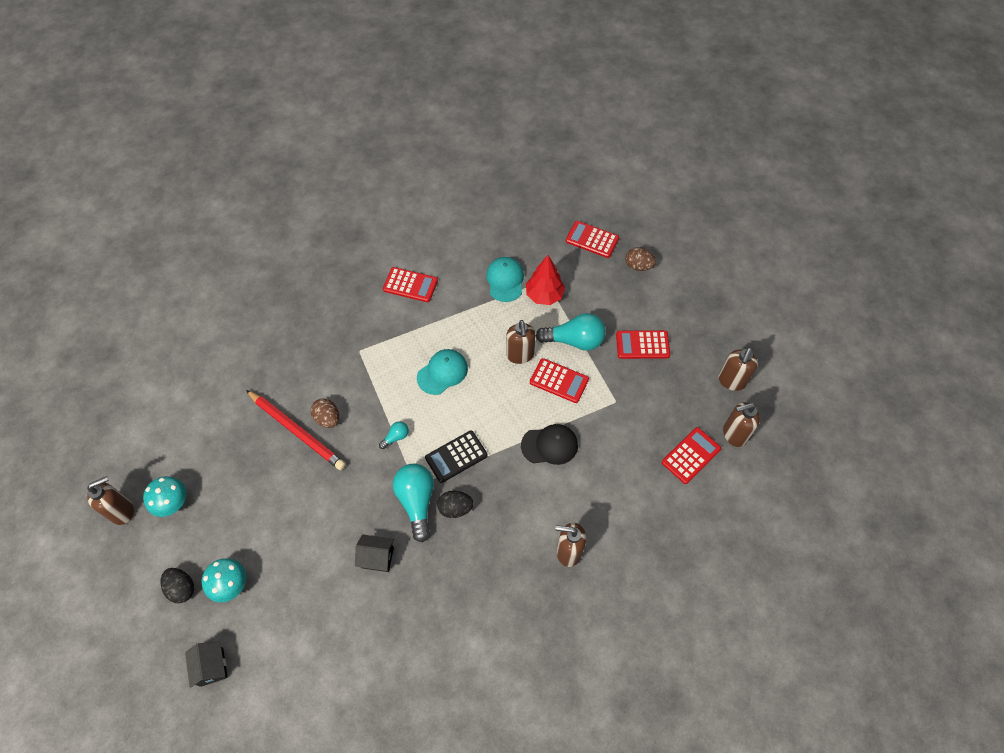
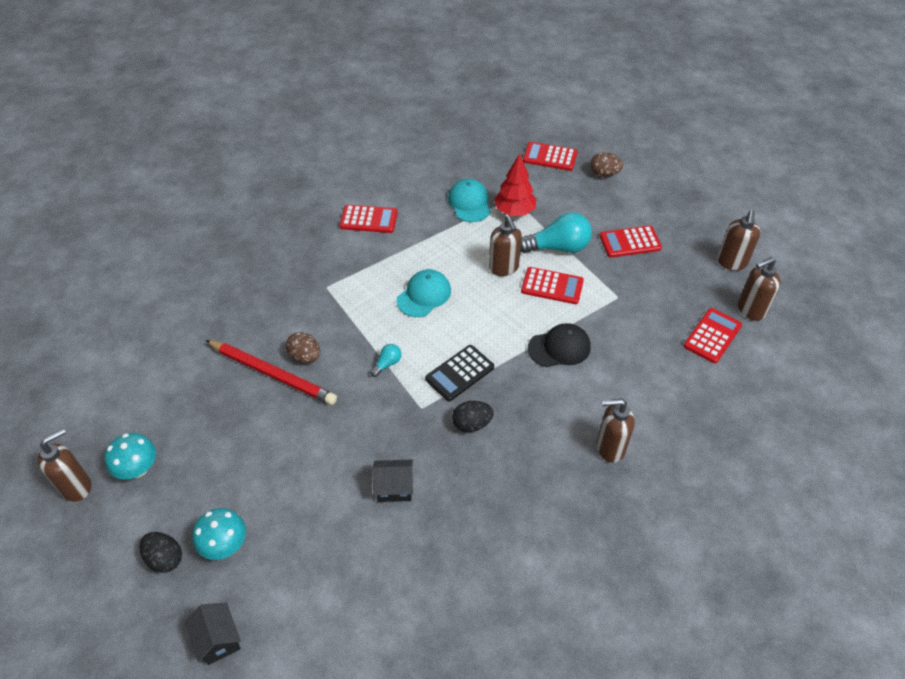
camera: 10 degrees left, 10 degrees down
turquoise light bulb [393,463,434,542] -> none

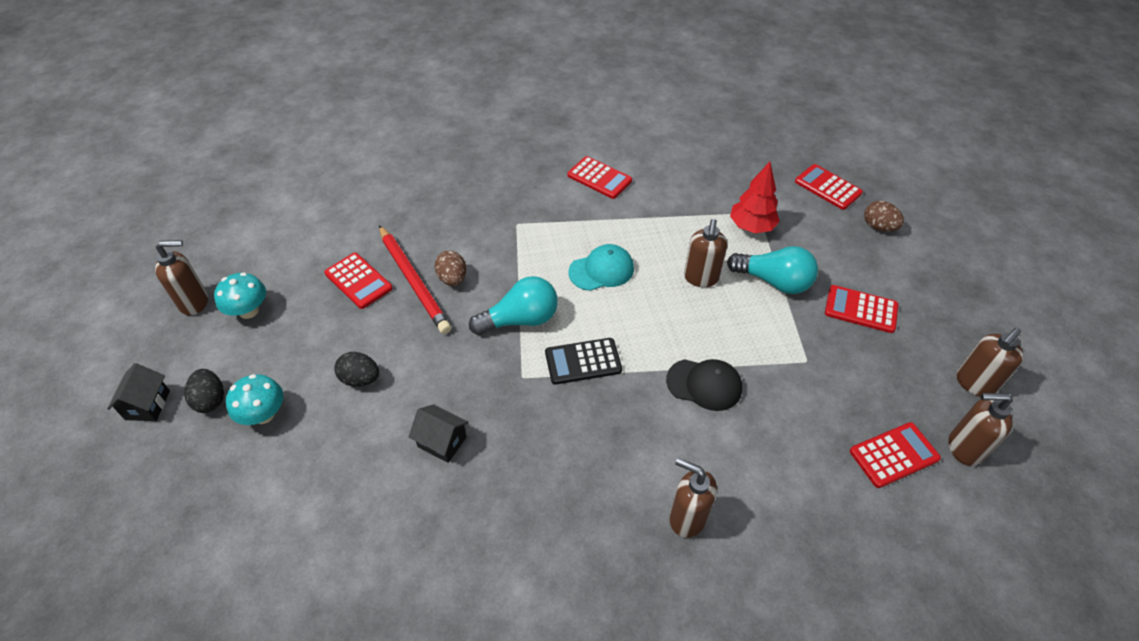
camera: 30 degrees right, 0 degrees up
black house [185,603,241,665] -> black house moved to [107,363,170,421]
turquoise light bulb [370,344,401,377] -> turquoise light bulb [469,276,558,335], size x2.12
turquoise cap [448,179,491,222] -> none
black egg [452,401,494,432] -> black egg moved to [334,352,379,387]
red calculator [521,267,584,304] -> red calculator moved to [324,253,393,309]

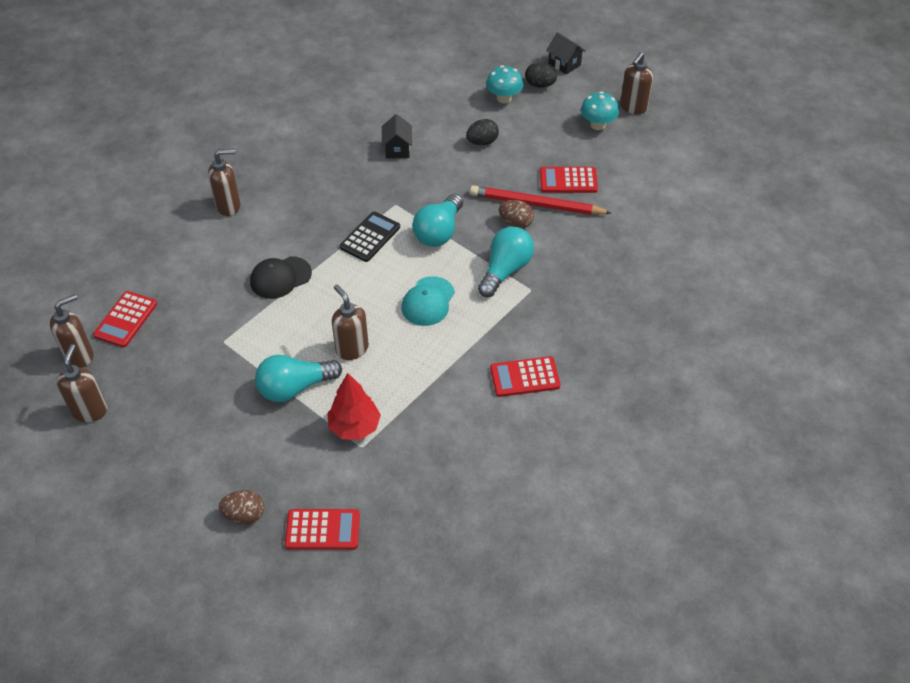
camera: 135 degrees right, 0 degrees up
black house [409,404,469,463] -> black house turned 75 degrees counterclockwise [382,114,412,159]
red calculator [825,285,898,333] -> none
none -> turquoise light bulb [478,227,534,297]

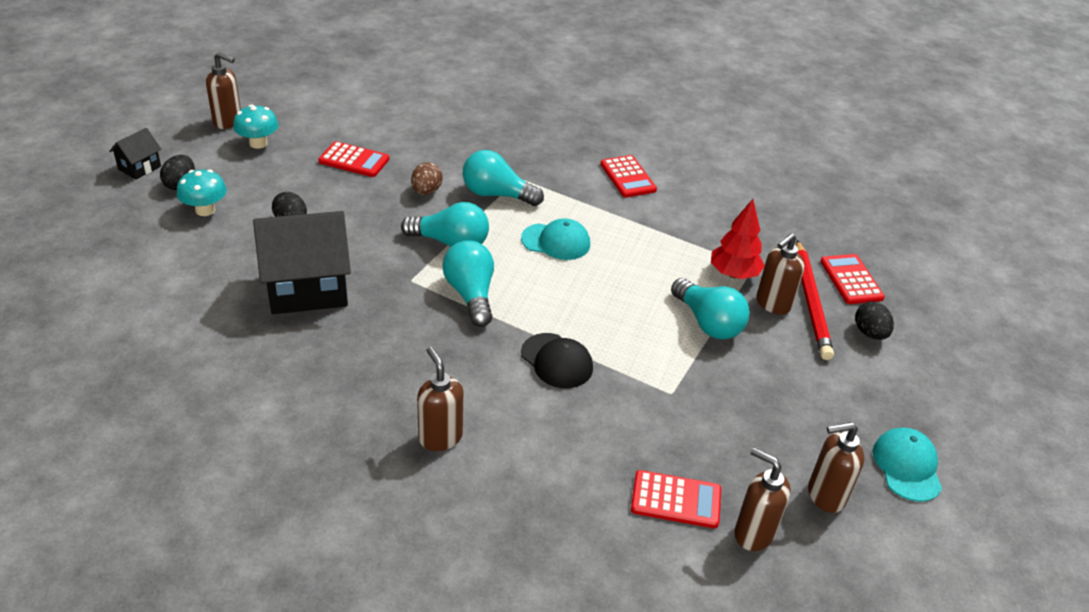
camera: 105 degrees left, 10 degrees down
brown egg [218,490,264,524] -> black egg [855,301,894,340]
brown soap dispenser [332,284,369,360] -> brown soap dispenser moved to [756,233,805,315]
black calculator [340,212,400,262] -> turquoise light bulb [442,240,494,327]
black house [382,114,412,159] -> black house [253,211,351,314], size x2.09
red pencil [470,185,612,215] -> red pencil moved to [796,240,834,360]
red calculator [540,167,598,193] -> red calculator turned 60 degrees counterclockwise [318,141,389,177]
none -> turquoise cap [873,428,942,502]

